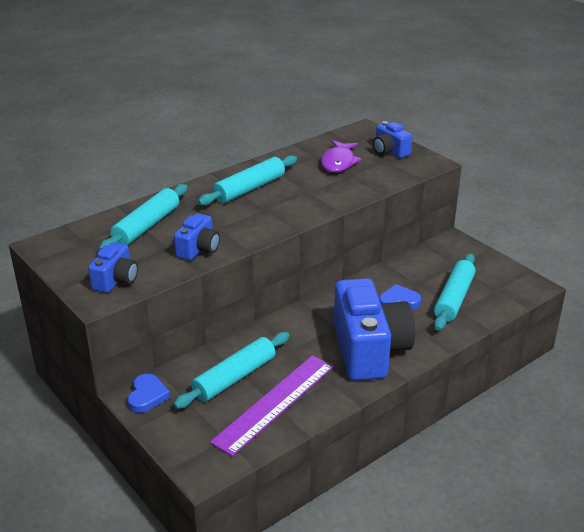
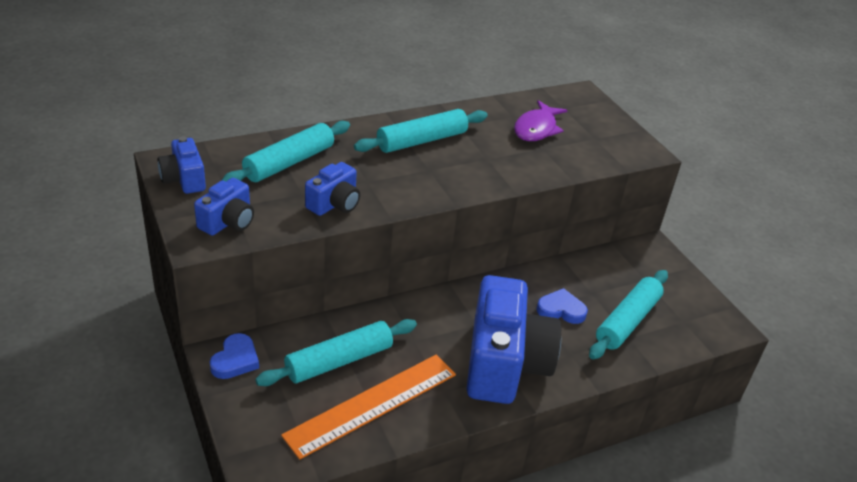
camera: 10 degrees right, 5 degrees up
purple ruler [210,355,334,457] -> orange ruler [281,355,456,460]
blue camera [373,121,413,158] -> blue camera moved to [158,137,206,194]

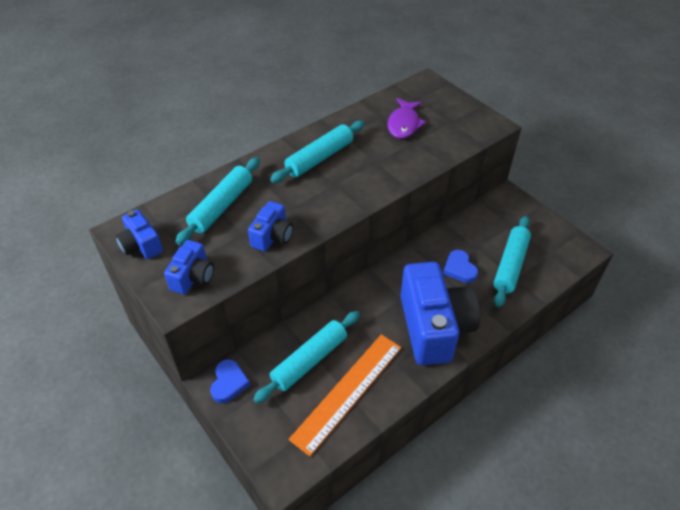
camera: 10 degrees left, 10 degrees up
blue heart [537,288,588,324] -> blue heart turned 105 degrees counterclockwise [443,250,478,283]

